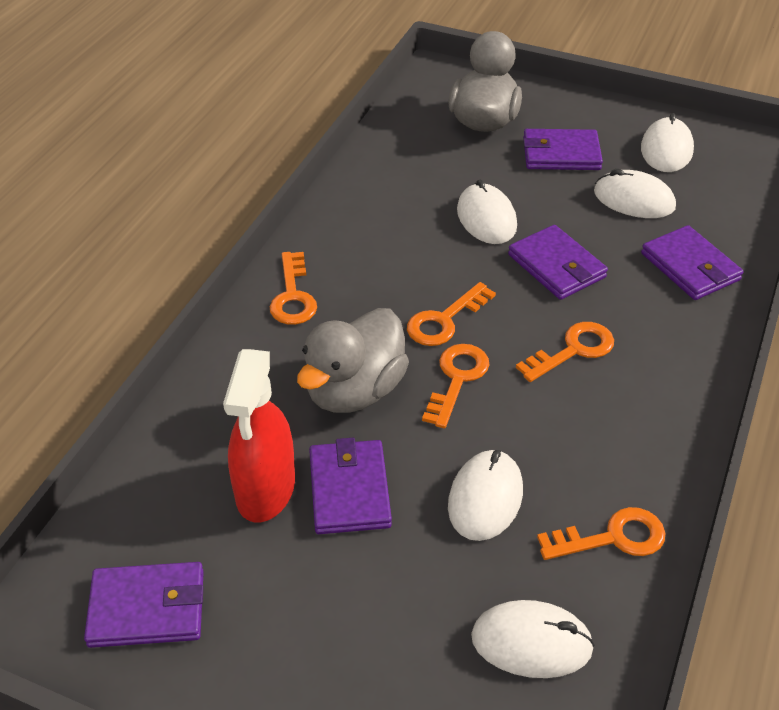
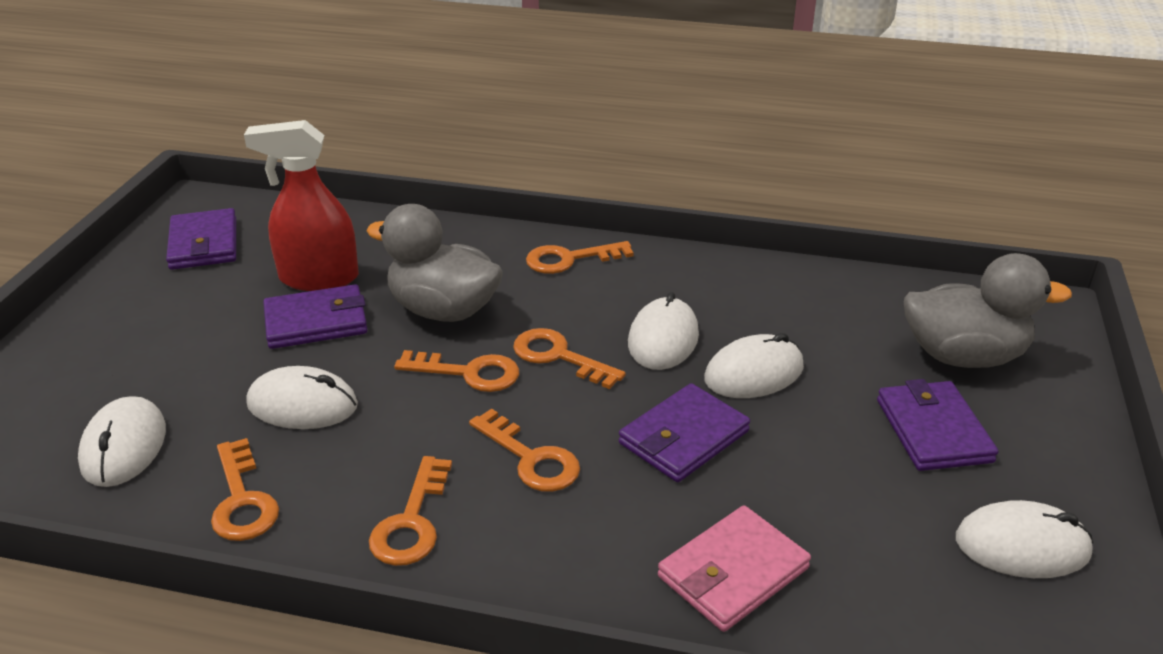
camera: 80 degrees right, 10 degrees down
white mouse [594,169,676,218] -> white mouse moved to [628,292,699,370]
purple wallet [641,225,743,300] -> pink wallet [658,505,811,632]
none -> orange key [369,456,452,566]

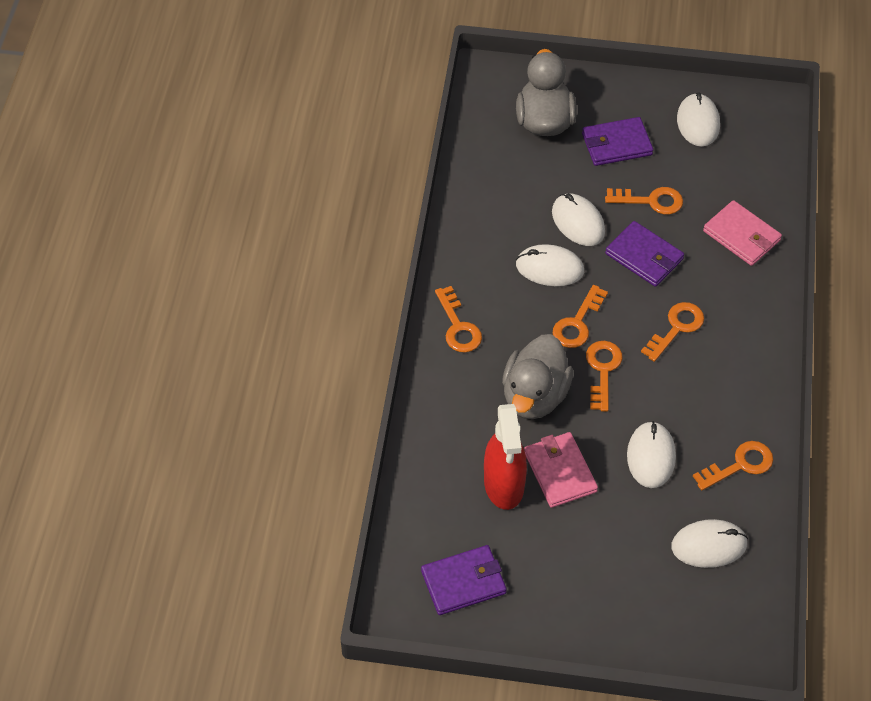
camera: 95 degrees left, 20 degrees up
purple wallet [263,284,367,349] -> pink wallet [524,432,598,508]
orange key [369,456,452,566] -> orange key moved to [605,187,683,215]

